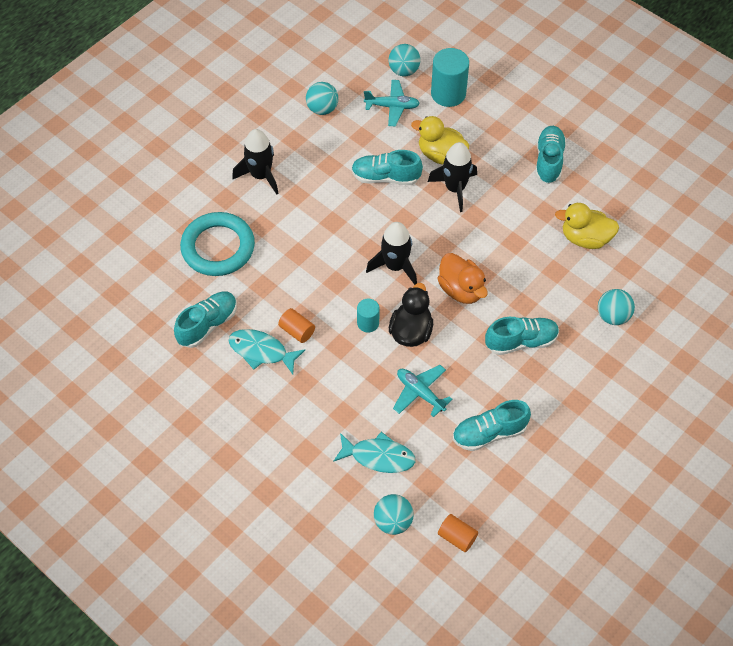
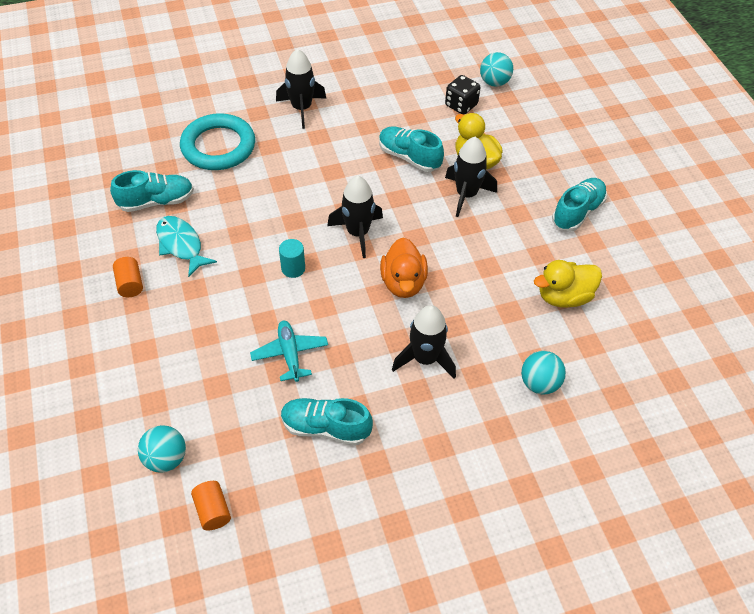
camera: 30 degrees right, 5 degrees down
orange cylinder [278,308,315,343] -> orange cylinder moved to [113,257,143,297]
turquoise ball [306,82,338,115] -> none
turquoise fish [333,432,416,473] -> none
turquoise plane [364,80,420,126] -> black dice [445,75,481,114]
black duck [389,283,433,347] -> none
turquoise cylinder [431,48,469,107] -> none
turquoise shoe [485,317,559,355] -> black rocket [392,305,456,379]
yellow duck [555,203,619,249] -> yellow duck turned 60 degrees counterclockwise [534,260,602,308]

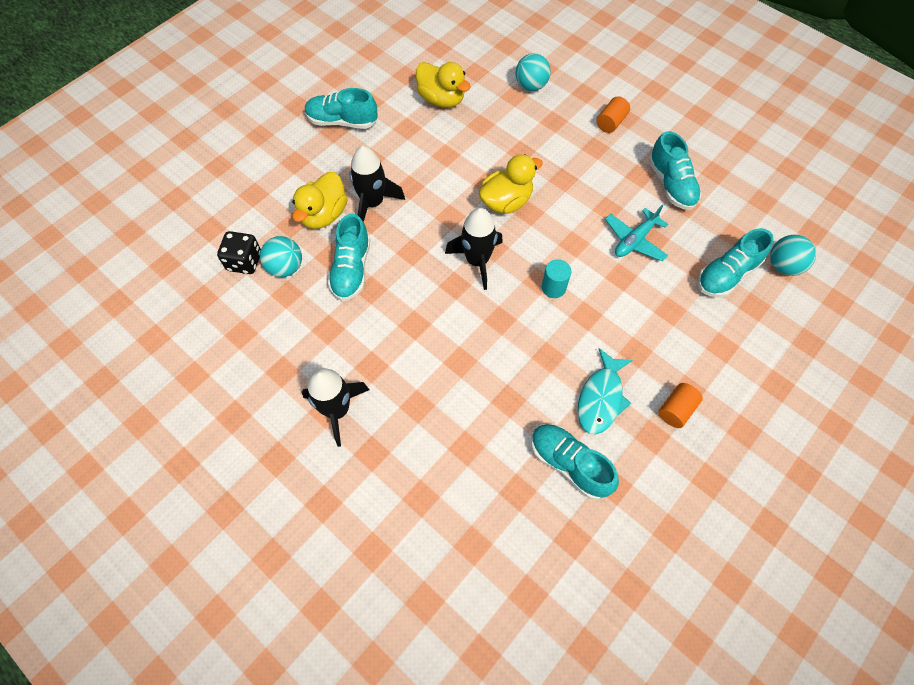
camera: 120 degrees left, 10 degrees up
turquoise ring [180,113,255,170] -> none
orange cylinder [191,481,231,531] -> orange cylinder moved to [596,96,630,133]
orange duck [380,238,428,298] -> yellow duck [479,154,543,214]
black rocket [392,305,456,379] -> none
turquoise ball [480,52,513,87] -> turquoise ball moved to [260,236,302,277]
none -> turquoise shoe [698,228,774,297]

